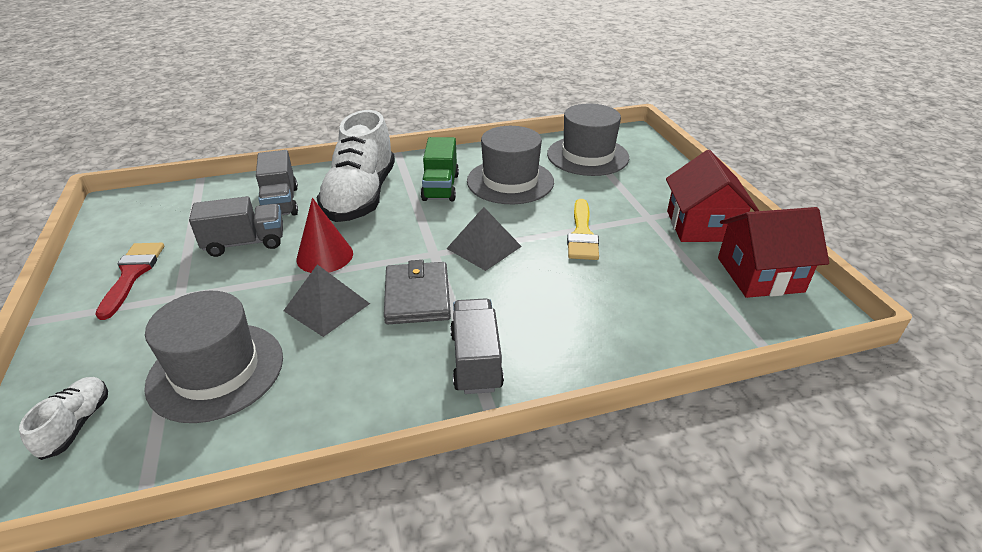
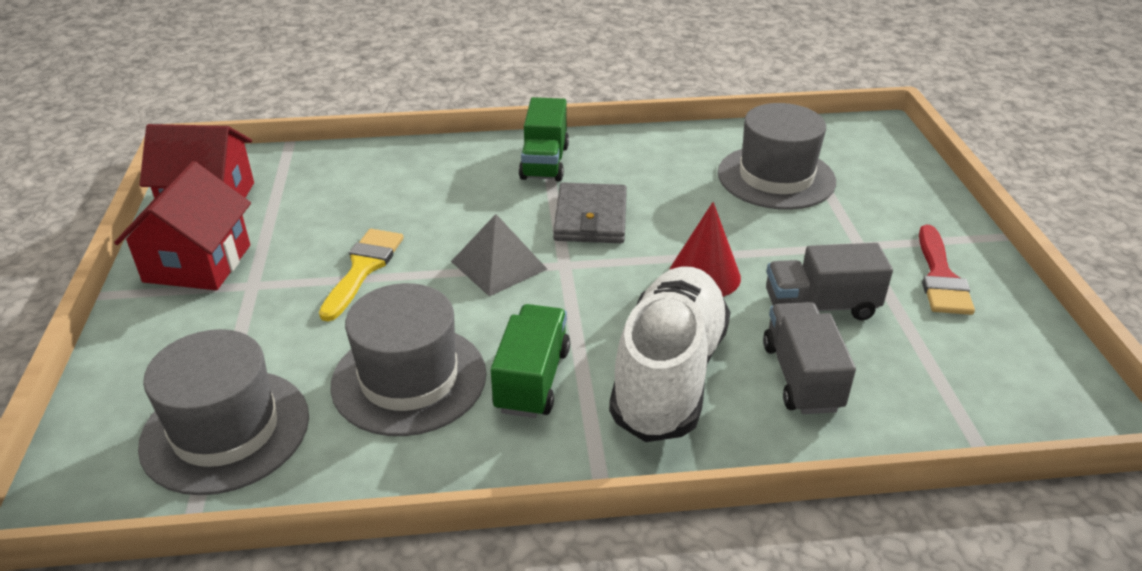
camera: 170 degrees left, 0 degrees up
white shoe [19,377,108,460] -> none
grey pyramid [283,264,370,337] -> none
grey truck [450,298,504,394] -> green truck [519,97,569,181]

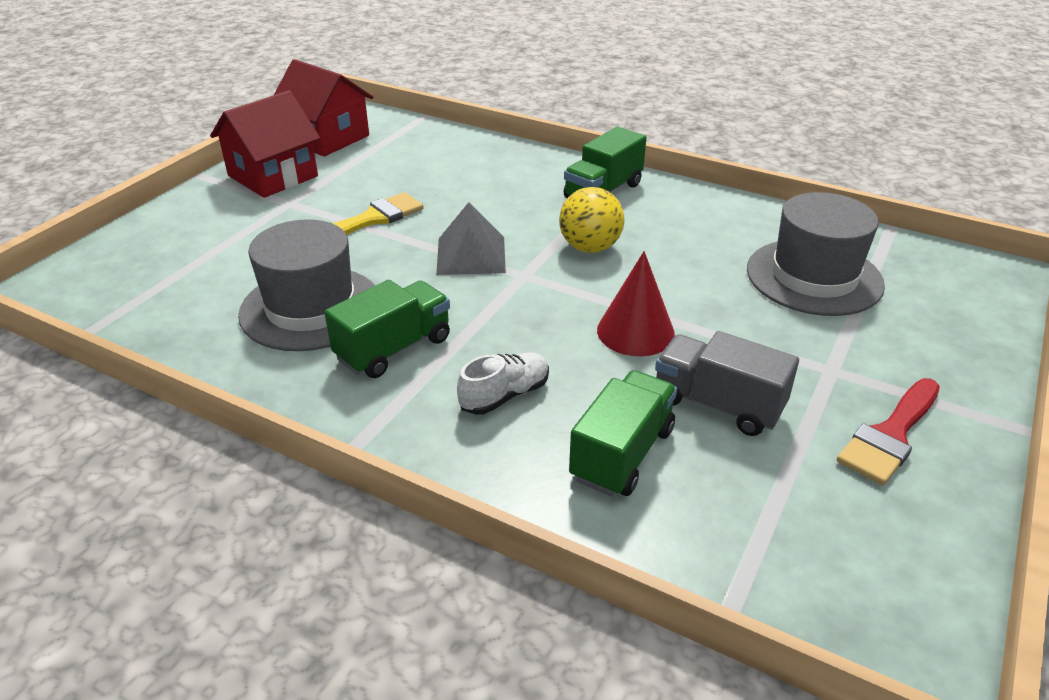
camera: 35 degrees right, 0 degrees up
grey hat [138,329,309,495] -> none
grey wallet [553,182,627,243] -> yellow ball [559,187,624,253]
white shoe [609,267,730,442] -> white shoe [457,352,549,415], size x0.44
grey truck [763,302,856,414] -> green truck [569,370,677,497]

